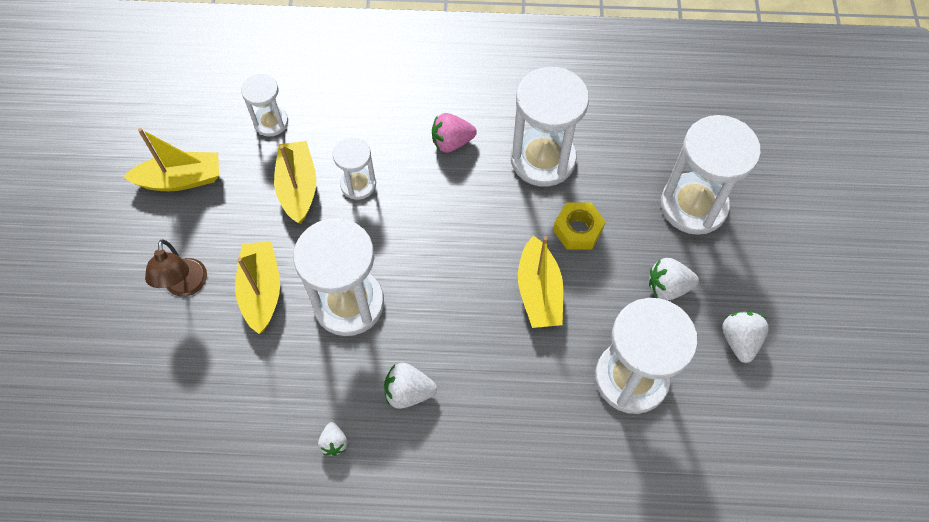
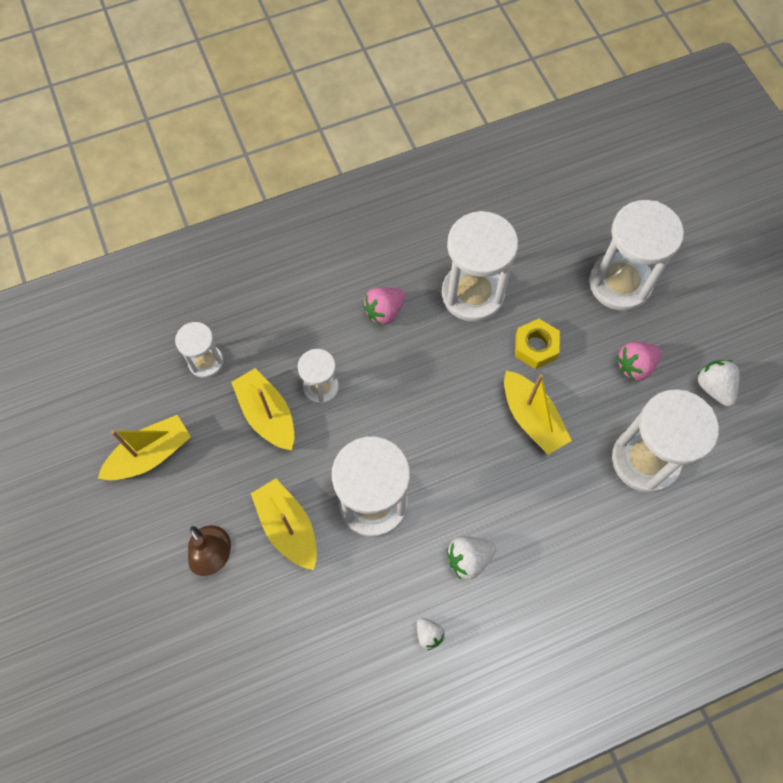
camera: 25 degrees left, 5 degrees up
white strawberry [649,258,699,301] -> pink strawberry [617,342,662,381]

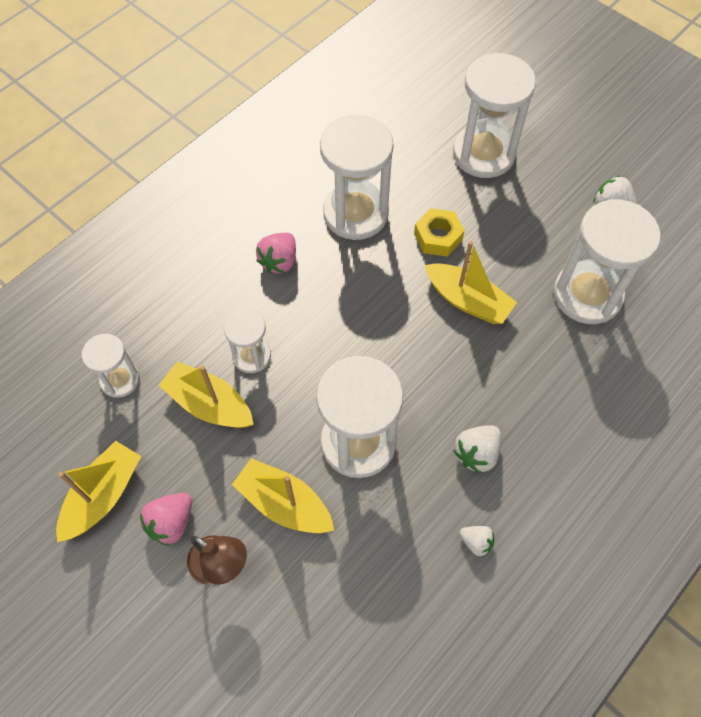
camera: 25 degrees left, 5 degrees down
pink strawberry [617,342,662,381] -> pink strawberry moved to [140,493,192,546]

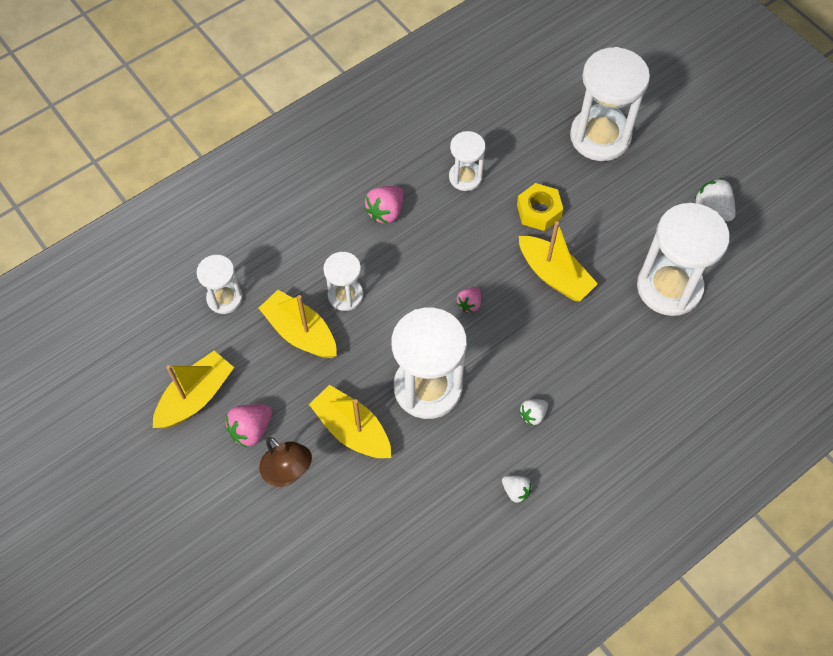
camera: 10 degrees right, 0 degrees up
white hourglass [320,115,394,240] -> white hourglass [449,131,486,191], size x0.54
white strawberry [453,425,501,474] -> white strawberry [519,399,548,426], size x0.63
none -> pink strawberry [457,287,481,313]

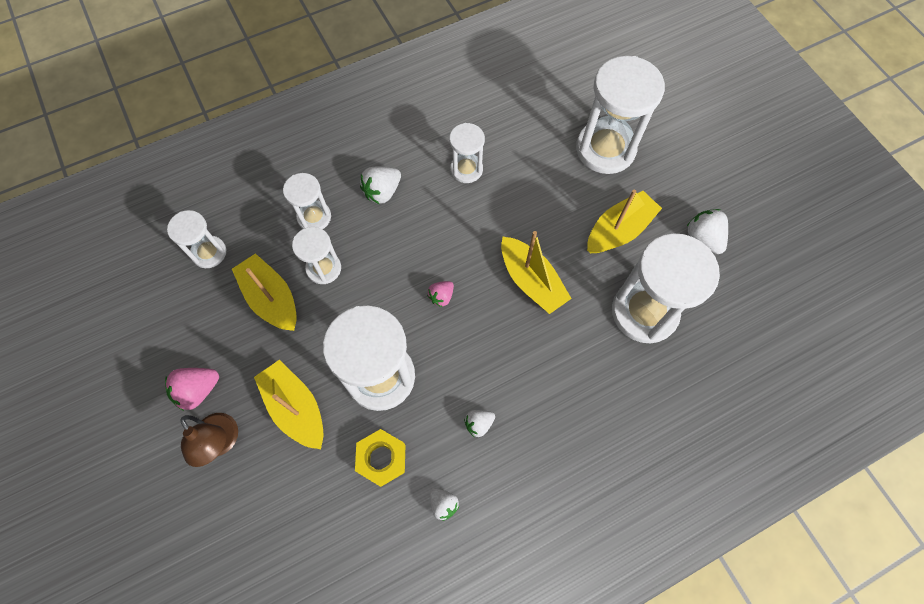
camera: 10 degrees right, 5 degrees up
yellow boat [153,351,234,428] -> yellow boat moved to [587,189,662,253]
pink strawberry [364,186,403,224] -> white strawberry [360,166,401,204]
yellow nut [517,183,563,231] -> yellow nut moved to [355,429,405,487]
none -> white hourglass [283,173,331,229]

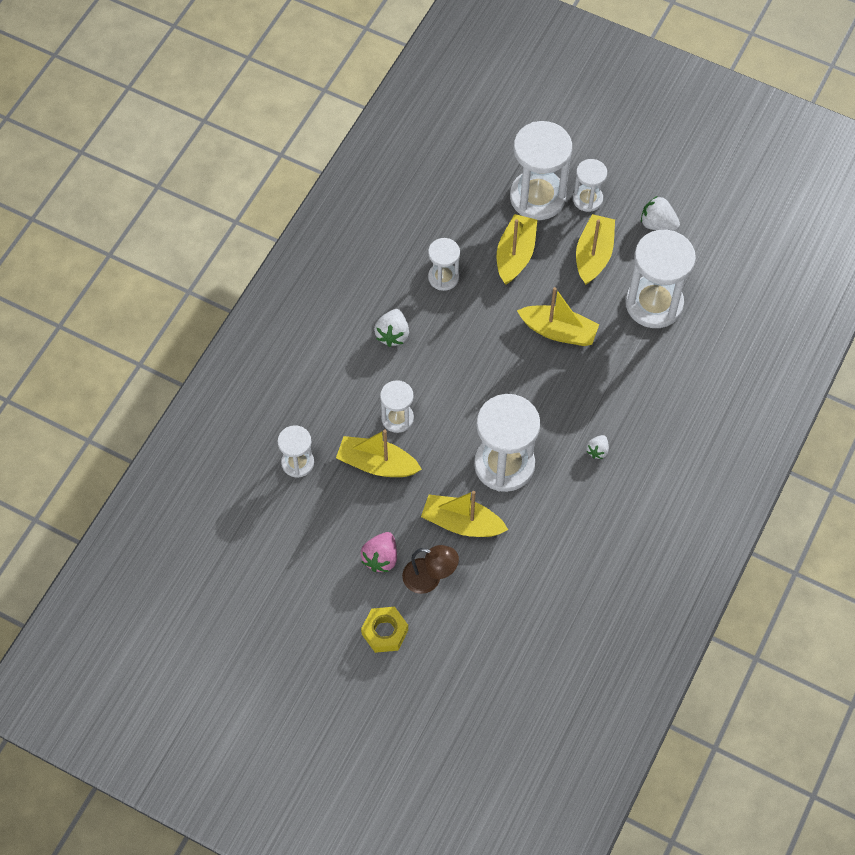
camera: 35 degrees left, 5 degrees down
white hourglass [283,173,331,229] -> white hourglass moved to [573,159,607,212]
yellow nut [355,429,405,487] -> yellow nut moved to [361,607,408,653]
pink strawberry [427,281,454,307] -> none
white strawberry [430,488,459,521] -> none
none -> yellow boat [497,214,537,284]

